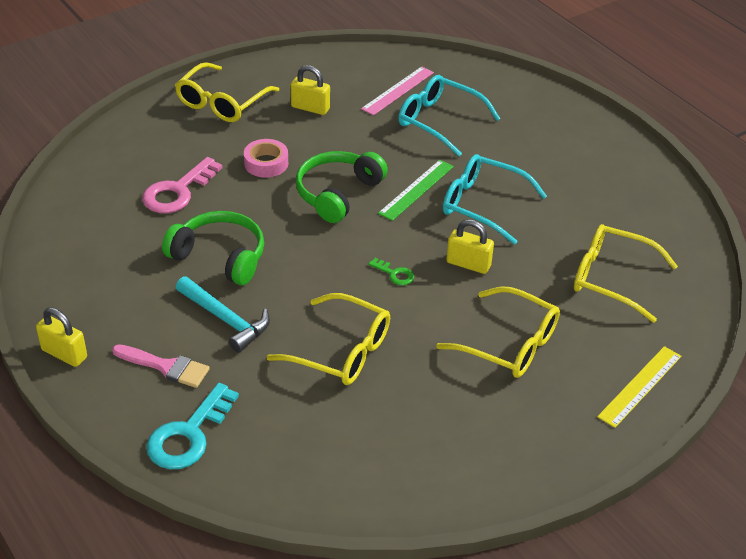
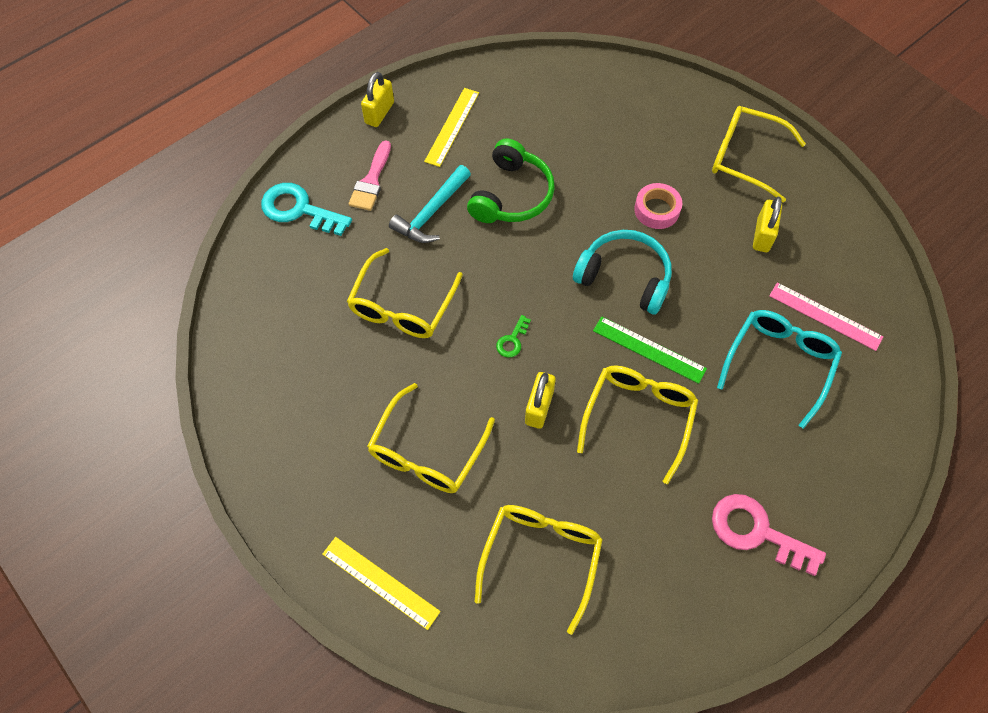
camera: 85 degrees right, 20 degrees up
pink key [142,157,223,213] -> pink key moved to [712,494,826,576]
green headphones [296,151,388,223] -> turquoise headphones [573,230,672,314]
turquoise glasses [443,154,547,245] -> yellow glasses [577,365,698,484]
none -> yellow ruler [424,88,479,167]

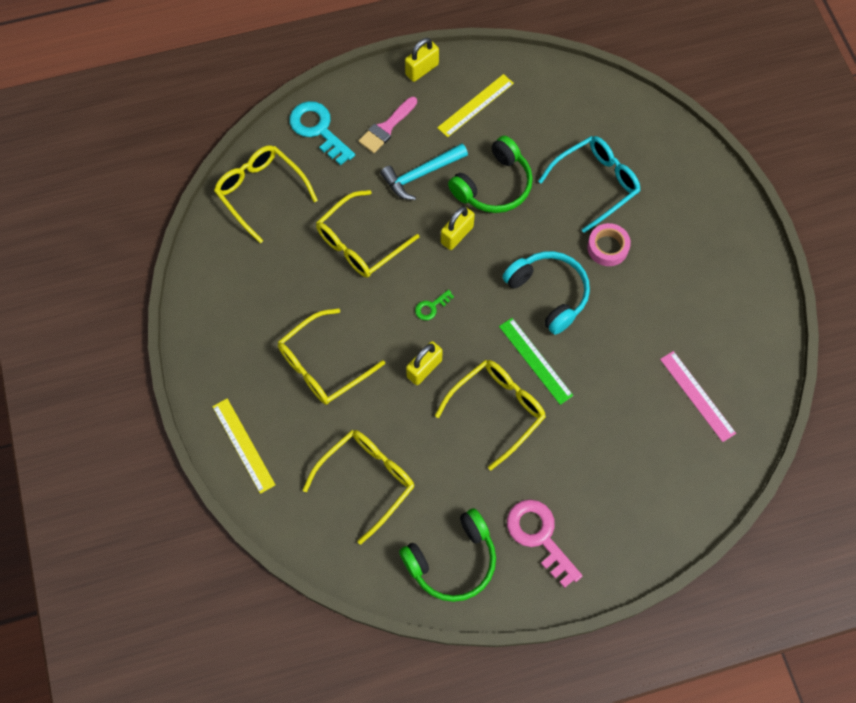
camera: 25 degrees right, 5 degrees up
yellow glasses [712,106,806,203] -> yellow glasses moved to [214,145,318,243]
turquoise glasses [717,310,842,429] -> turquoise glasses moved to [538,136,641,233]
yellow padlock [753,197,782,252] -> yellow padlock moved to [441,206,475,250]
none -> green headphones [399,508,496,602]

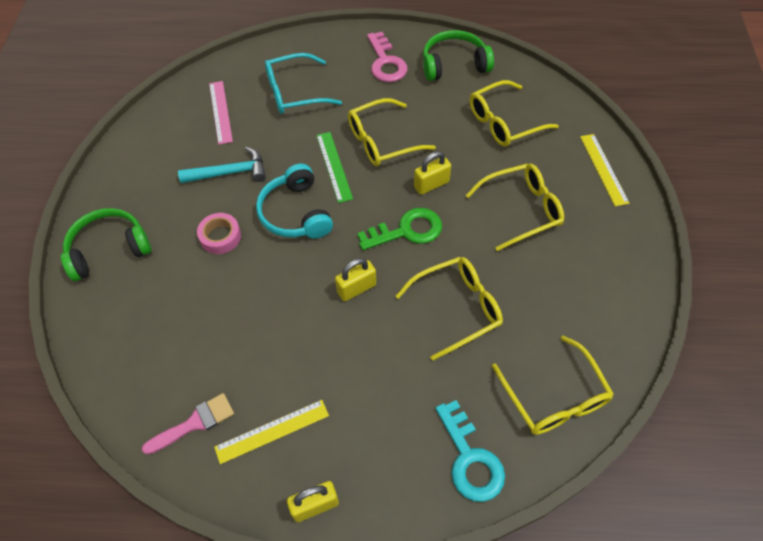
camera: 160 degrees left, 10 degrees down
pink brush [359,97,417,153] -> pink brush moved to [142,393,234,455]
turquoise hammer [380,143,468,200] -> turquoise hammer moved to [178,147,266,183]
green key [415,290,454,320] -> green key [357,208,442,250], size x2.06
green headphones [448,136,533,213] -> green headphones moved to [61,208,151,281]
turquoise glasses [538,136,641,233] -> turquoise glasses moved to [265,53,342,114]

